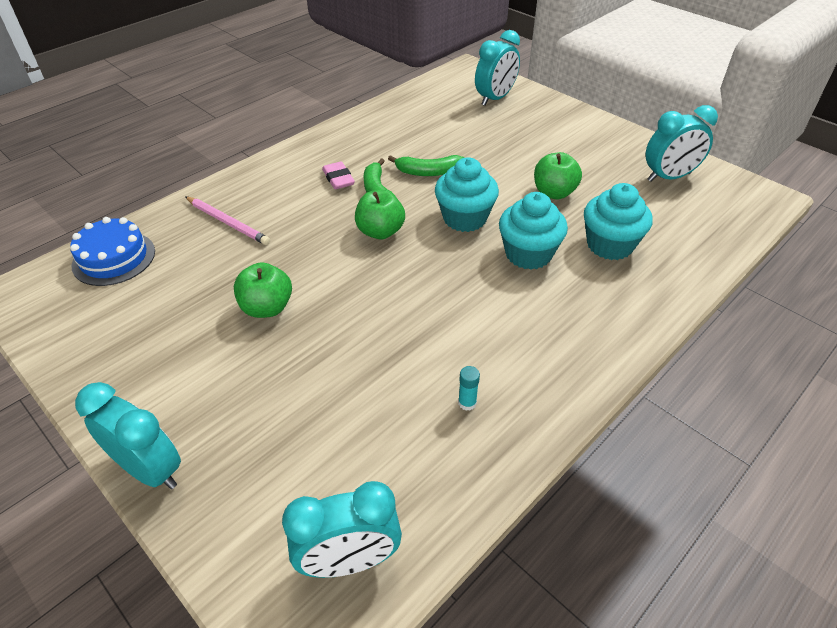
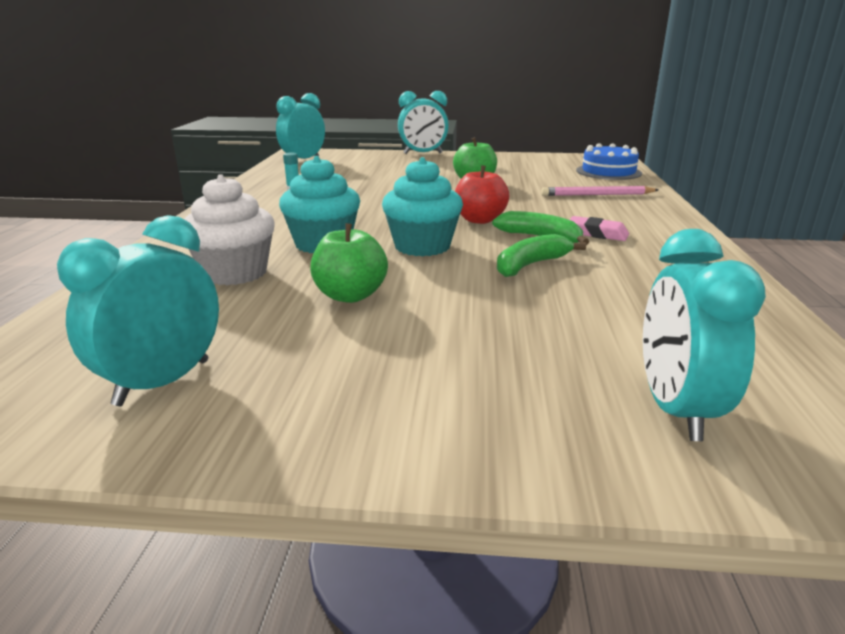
camera: 140 degrees right, 20 degrees down
green apple [355,190,405,239] -> red apple [455,165,509,224]
turquoise cupcake [584,183,652,260] -> white cupcake [184,174,275,285]

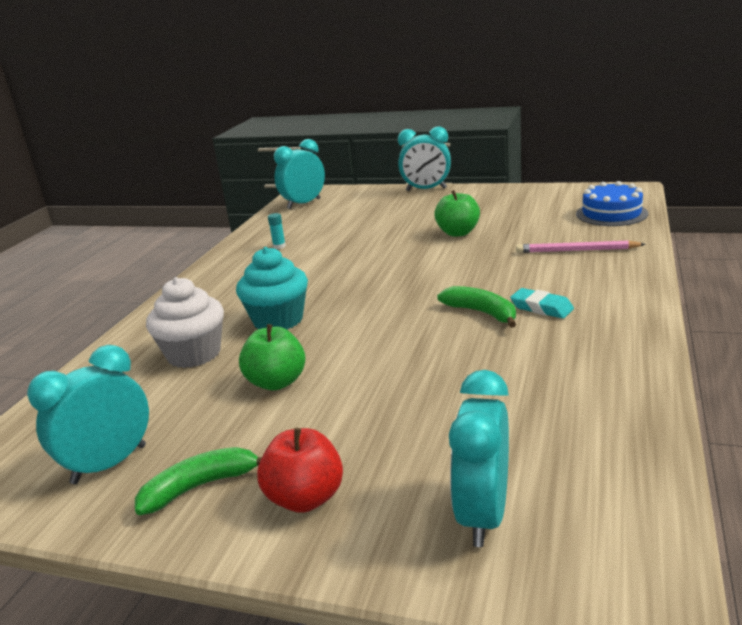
camera: 15 degrees right, 0 degrees up
turquoise cupcake [382,157,463,256] -> none
red apple [455,165,509,224] -> red apple moved to [257,428,343,513]
green banana [497,234,586,277] -> green banana moved to [135,447,262,515]
pink eraser [569,216,629,241] -> turquoise eraser [510,288,574,319]

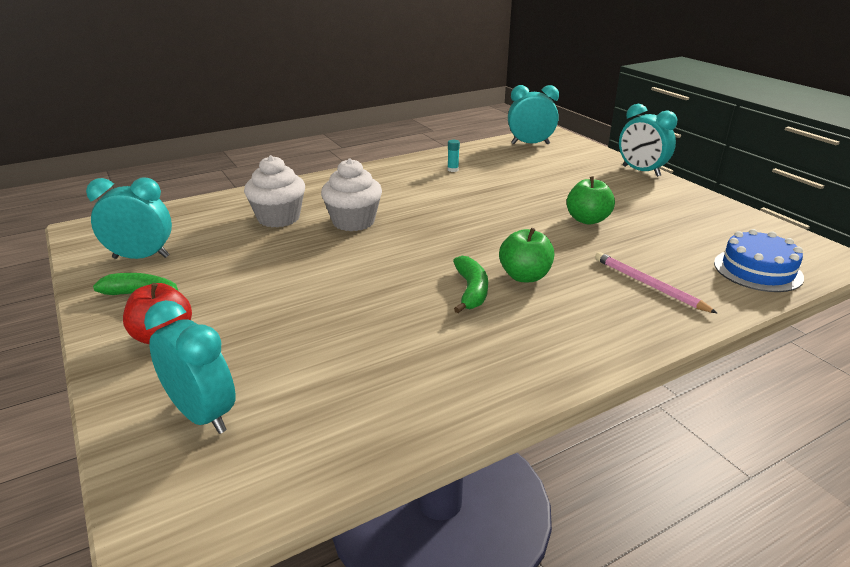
camera: 40 degrees right, 5 degrees up
turquoise cupcake [236,247,308,330] -> white cupcake [321,158,382,231]
green apple [239,324,305,390] -> green apple moved to [499,228,554,282]
turquoise clock [449,370,509,547] -> turquoise clock turned 75 degrees clockwise [144,300,236,434]
turquoise eraser [510,288,574,319] -> none

